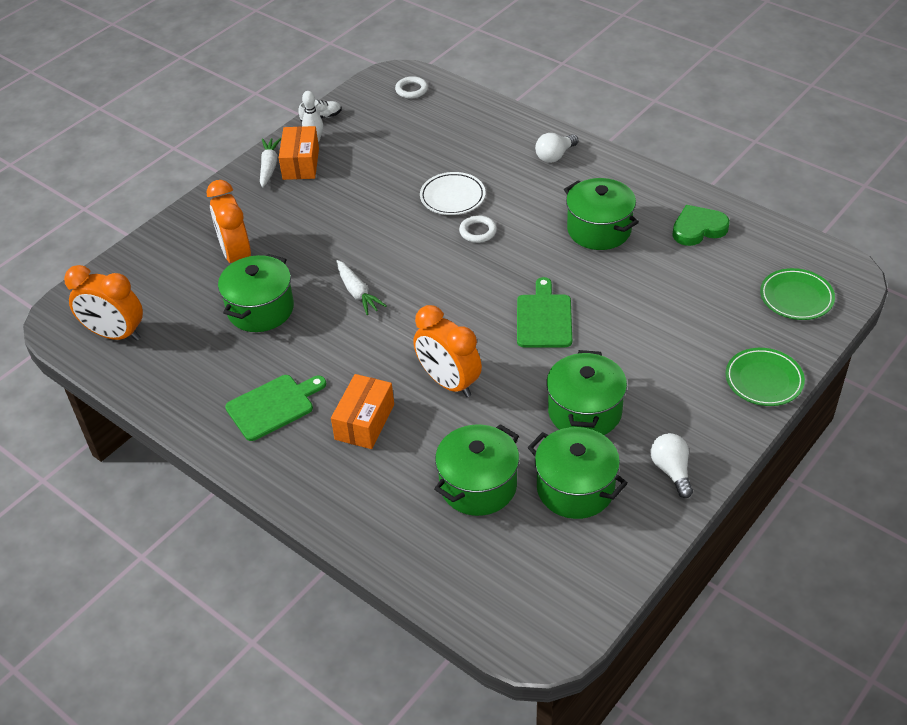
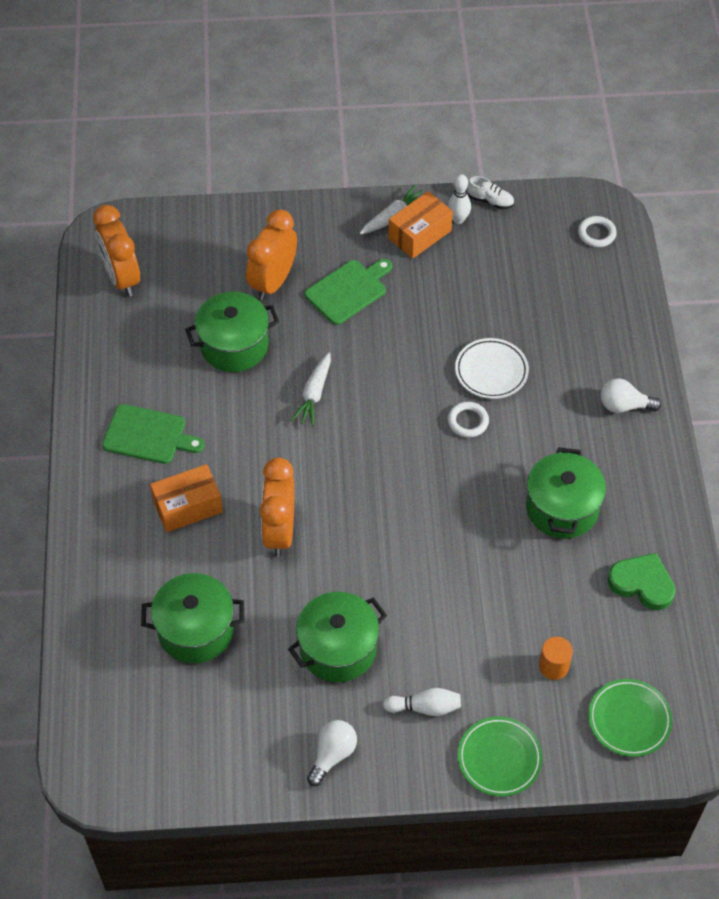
camera: 45 degrees right, 10 degrees up
green cutting board [517,277,572,347] -> green cutting board moved to [305,259,392,325]
green pot [528,427,628,519] -> none
none -> white bowling pin [383,688,461,716]
none -> orange cylinder [539,637,573,680]

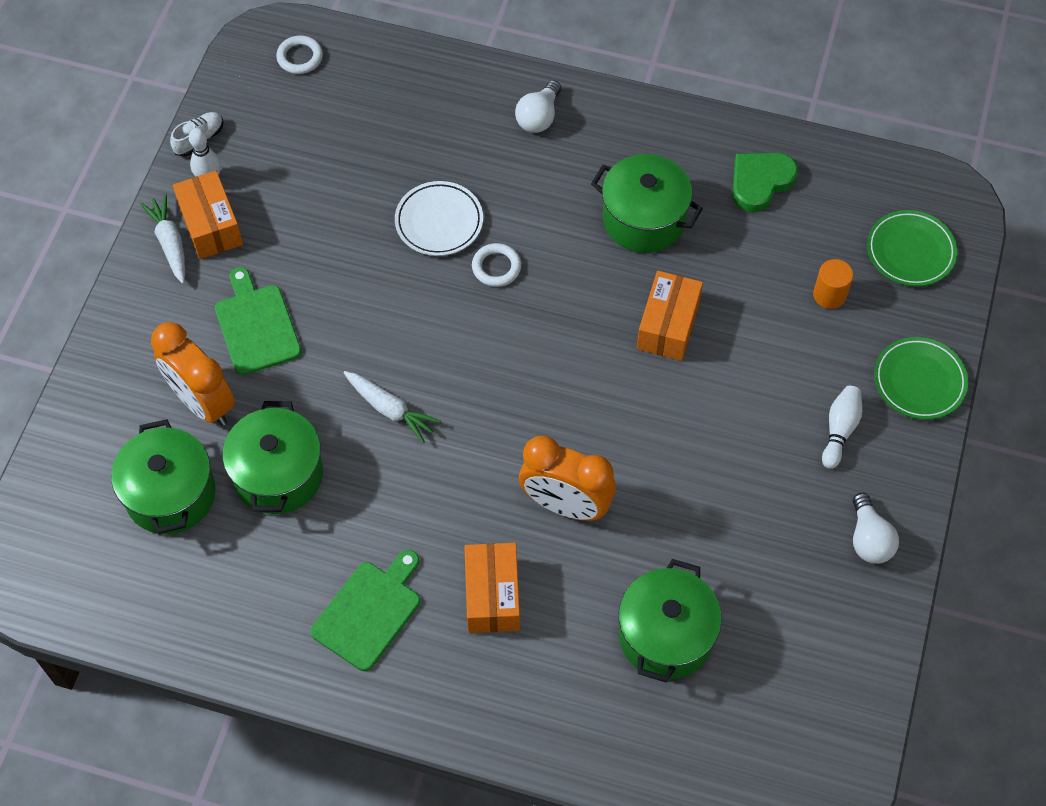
camera: 70 degrees left, 5 degrees up
orange clock [93,205,140,297] -> none
green pot [288,592,387,683] -> green pot moved to [111,419,216,534]
white light bulb [307,720,357,786] -> white light bulb turned 150 degrees counterclockwise [853,493,899,564]
none -> orange box [637,271,703,361]

